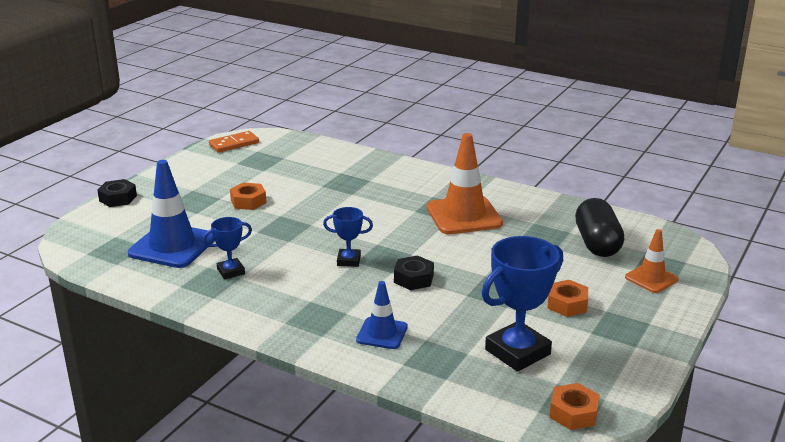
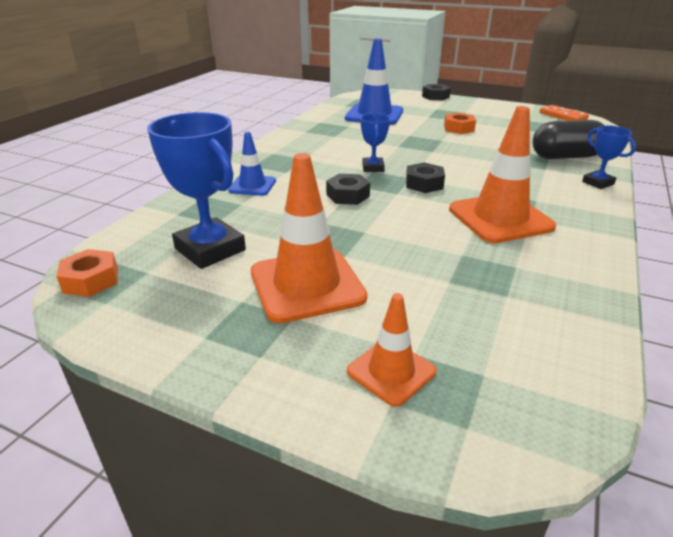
camera: 85 degrees right, 5 degrees up
blue trophy [203,217,252,279] -> blue trophy moved to [582,125,636,189]
orange nut [548,280,588,317] -> orange traffic cone [251,153,368,323]
black capsule [575,198,624,257] -> black capsule moved to [533,120,605,159]
none -> black nut [406,162,445,193]

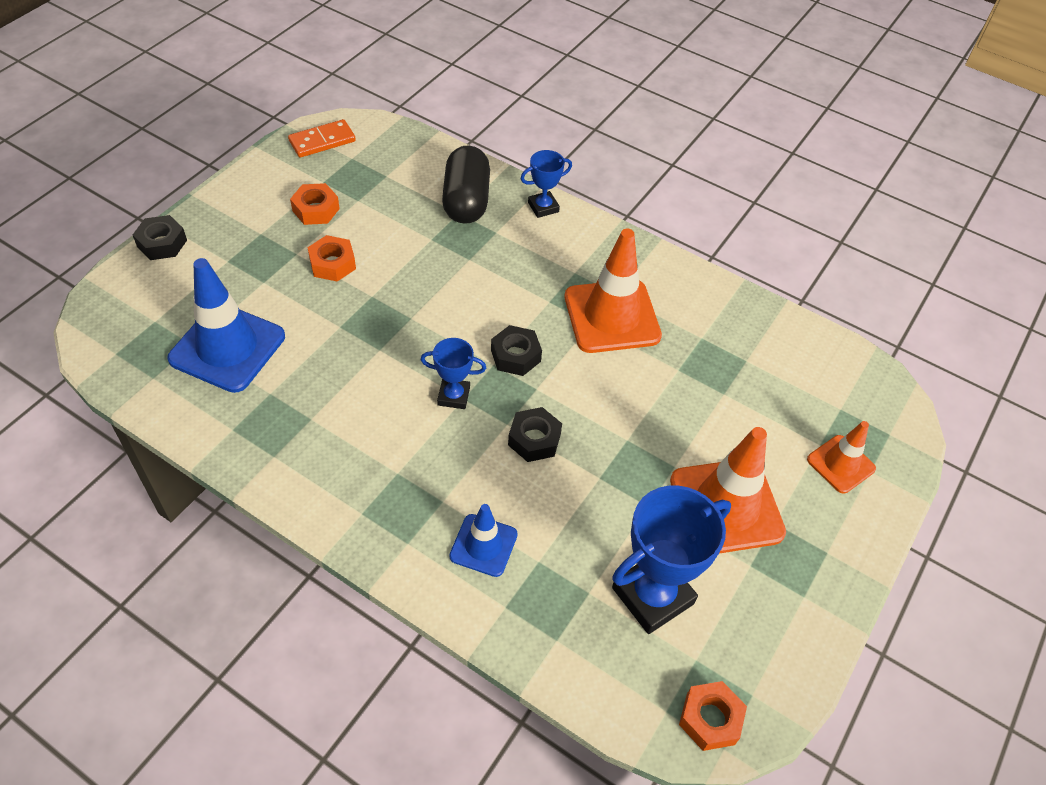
camera: 85 degrees left, 20 degrees up
none -> orange nut [290,183,340,225]

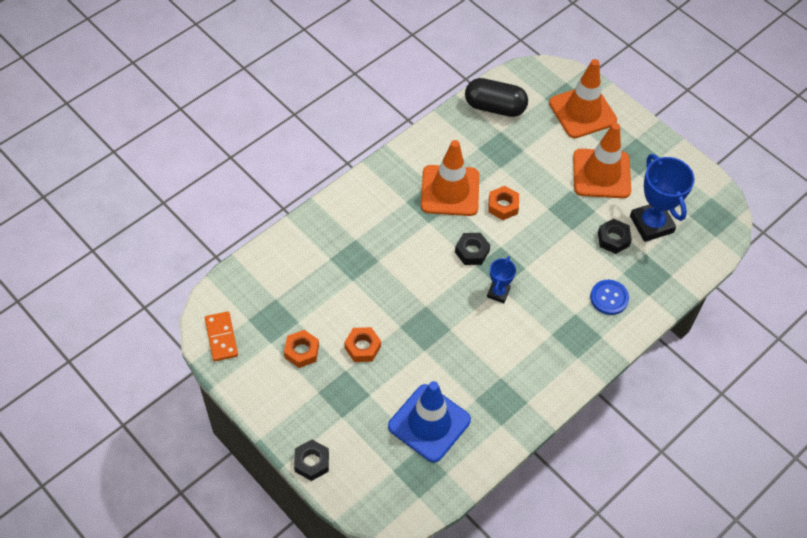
camera: 75 degrees left, 5 degrees up
black capsule [442,146,490,224] -> black capsule moved to [465,78,528,117]
blue traffic cone [449,504,518,577] -> blue button [590,280,629,315]
black nut [508,407,562,462] -> black nut moved to [598,219,632,254]
blue trophy [520,150,572,218] -> none
orange nut [679,681,747,751] -> orange nut moved to [488,186,519,220]
orange traffic cone [807,421,876,494] -> orange traffic cone [549,59,617,138], size x1.78

